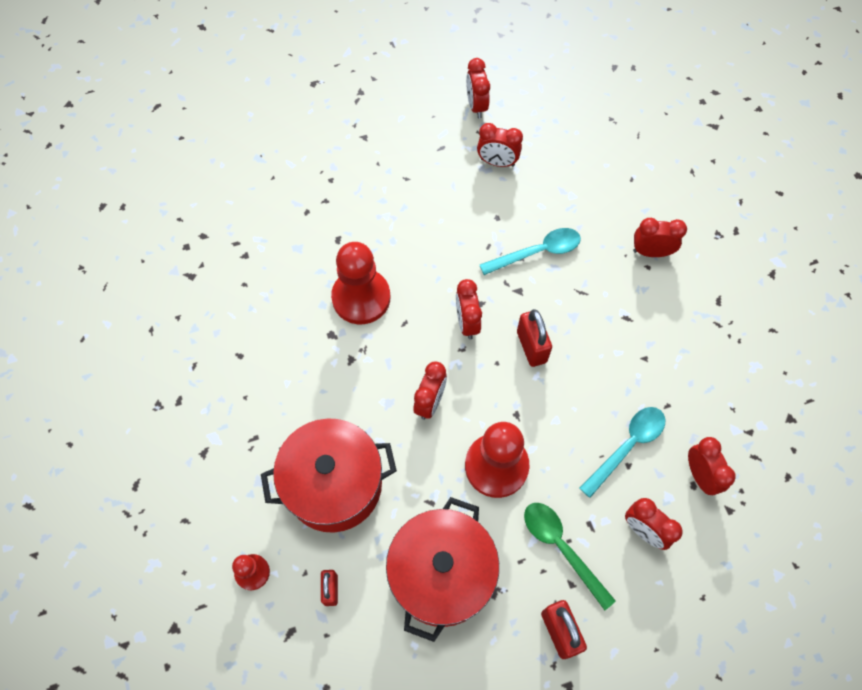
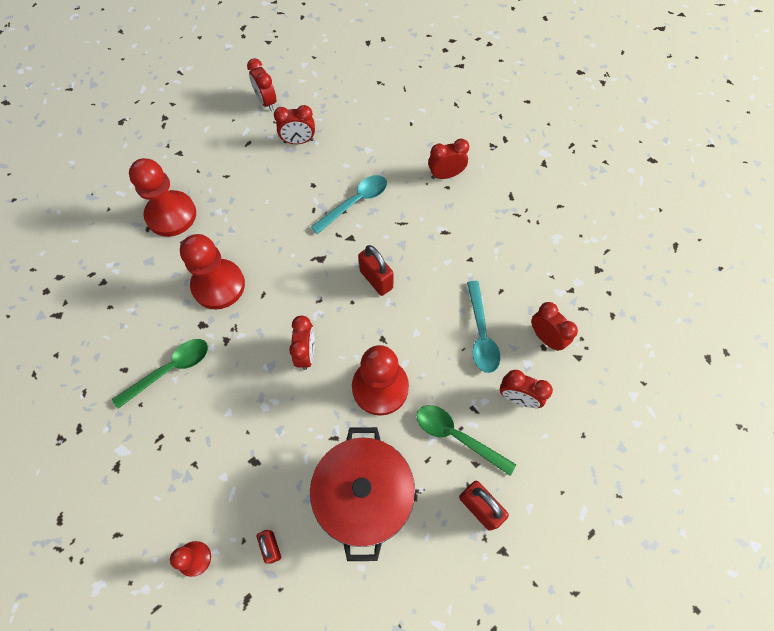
camera: 20 degrees left, 0 degrees up
red pot [261,418,397,533] -> none
red clock [456,279,482,339] -> none
turquoise spoon [579,407,665,498] -> turquoise spoon turned 150 degrees clockwise [467,281,500,373]
none -> green spoon [112,339,208,409]
none -> red pawn [129,158,196,237]

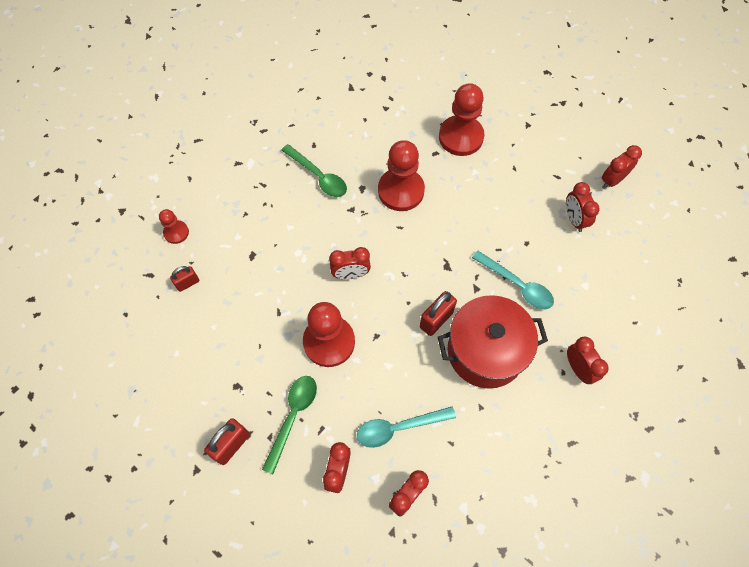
camera: 80 degrees right, 0 degrees up
red pot [310,427,415,561] -> red pot moved to [438,295,548,389]

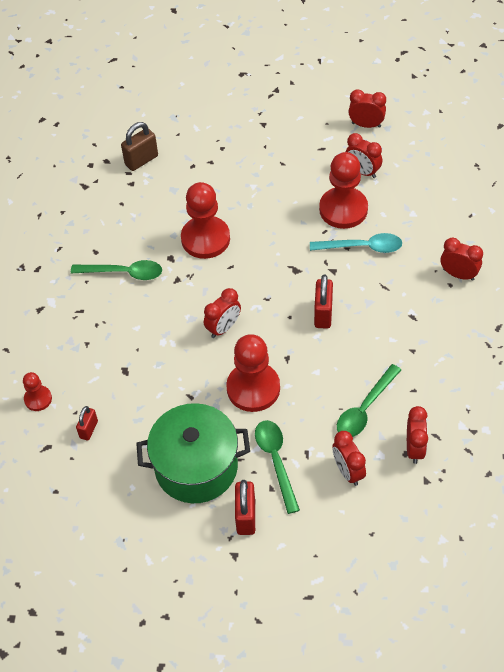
camera: 35 degrees left, 10 degrees down
turquoise spoon [357,407,456,448] -> green spoon [337,364,401,437]
red pot [438,295,548,389] -> none
red pawn [439,83,484,156] -> red pawn moved to [319,152,368,229]
red clock [602,145,642,189] -> red clock turned 90 degrees clockwise [348,89,386,128]
none -> brown padlock [121,122,158,171]
none -> green pot [136,403,250,503]

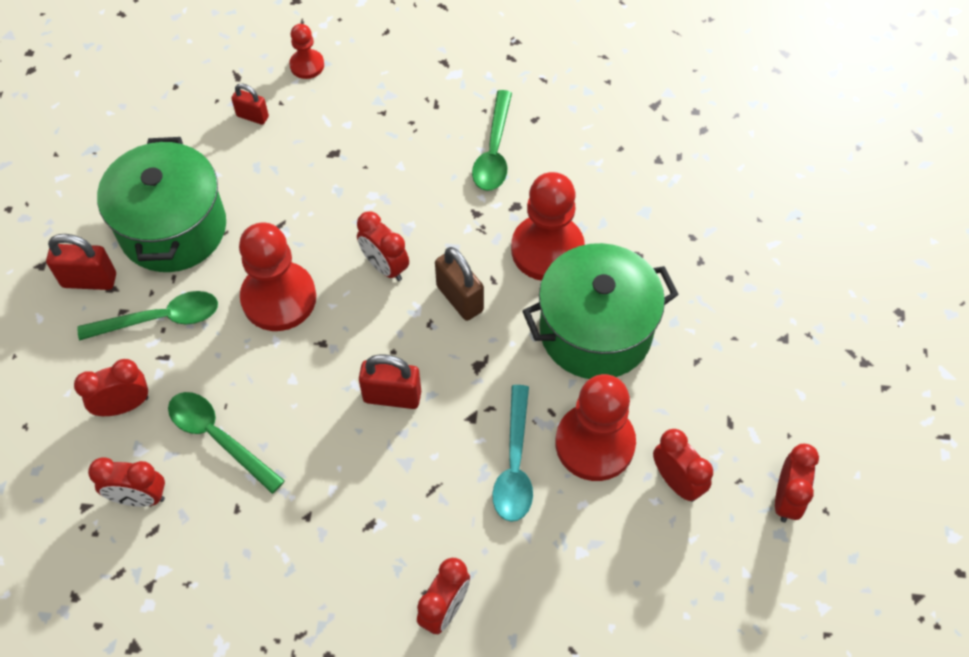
camera: 90 degrees right, 5 degrees up
brown padlock [121,122,158,171] -> brown padlock moved to [435,247,484,321]
red clock [346,133,382,178] -> red clock turned 105 degrees clockwise [653,429,713,502]
none -> green pot [523,243,679,379]

